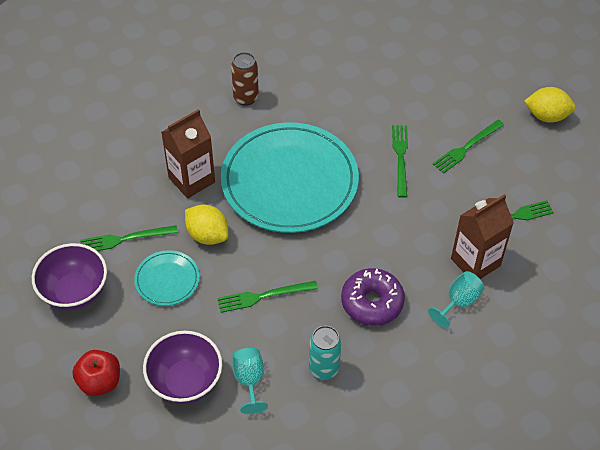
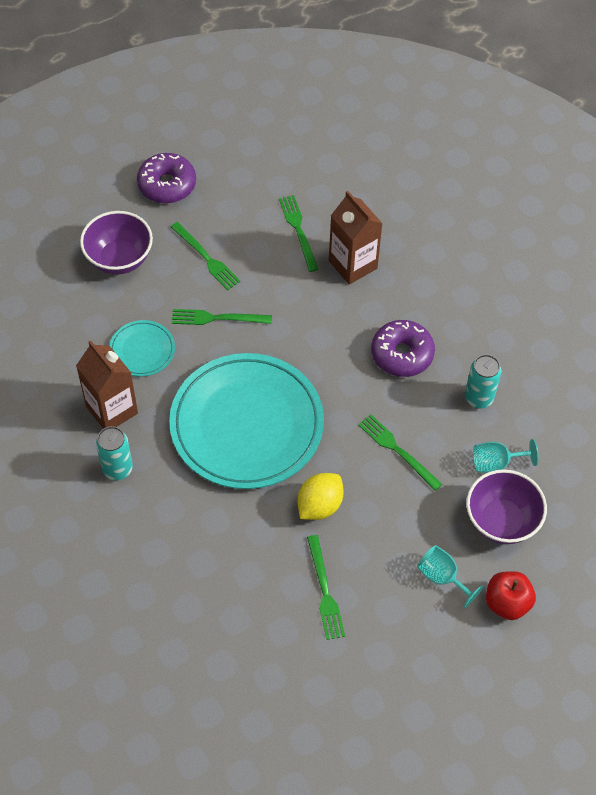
camera: 90 degrees left, 5 degrees up
purple bowl [32,243,107,310] -> purple bowl moved to [80,211,153,275]
turquoise plate [134,250,200,306] -> turquoise plate moved to [109,320,175,377]
brown carton [161,109,215,199] -> brown carton moved to [76,340,138,429]
green fork [217,281,318,313] -> green fork turned 150 degrees clockwise [358,414,442,491]
brown can [231,52,259,106] -> turquoise can [96,426,133,480]
turquoise goblet [428,271,484,328] -> turquoise goblet moved to [417,545,483,608]
yellow lemon [524,87,576,123] -> purple donut [137,153,196,204]

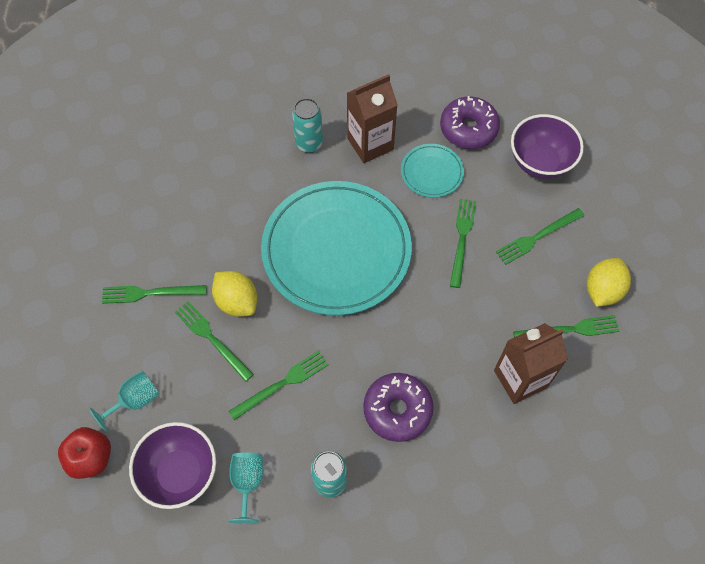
camera: 100 degrees right, 5 degrees up
purple donut [137,153,196,204] -> purple donut moved to [440,96,500,149]
none -> green fork [175,301,254,382]
none -> yellow lemon [587,258,631,307]

